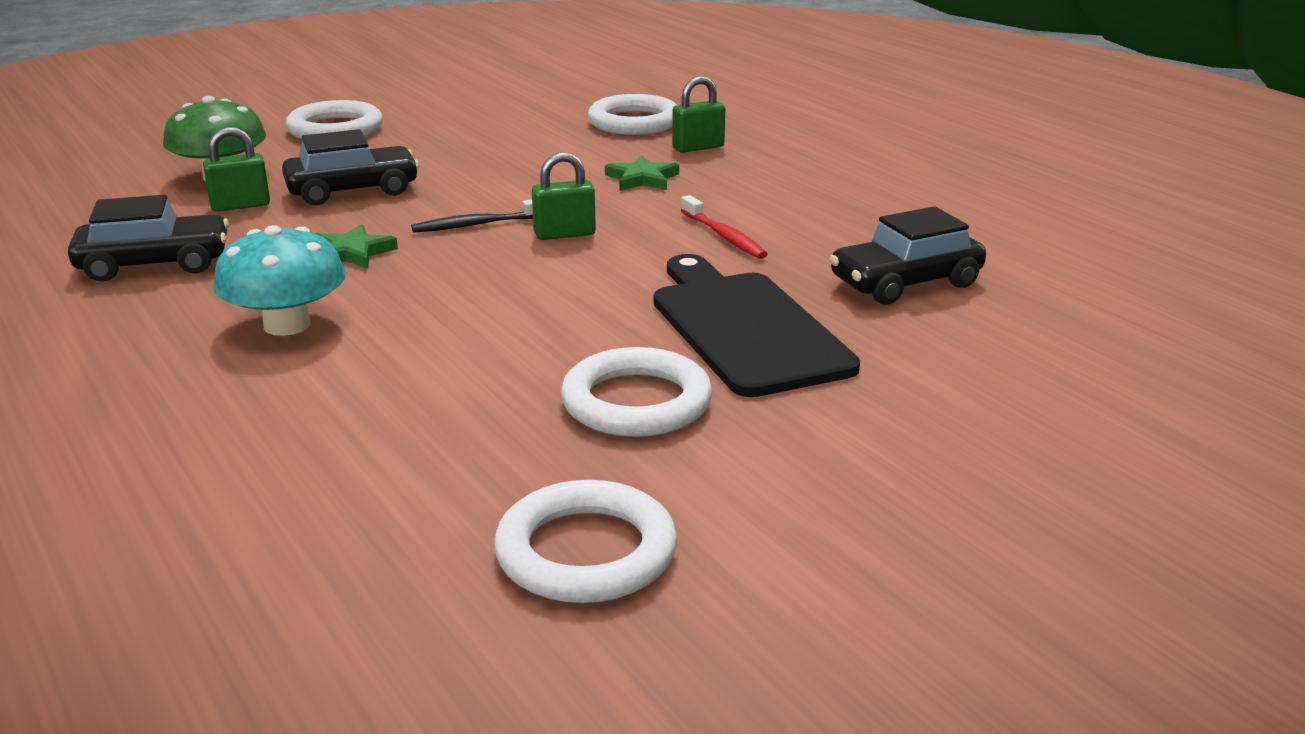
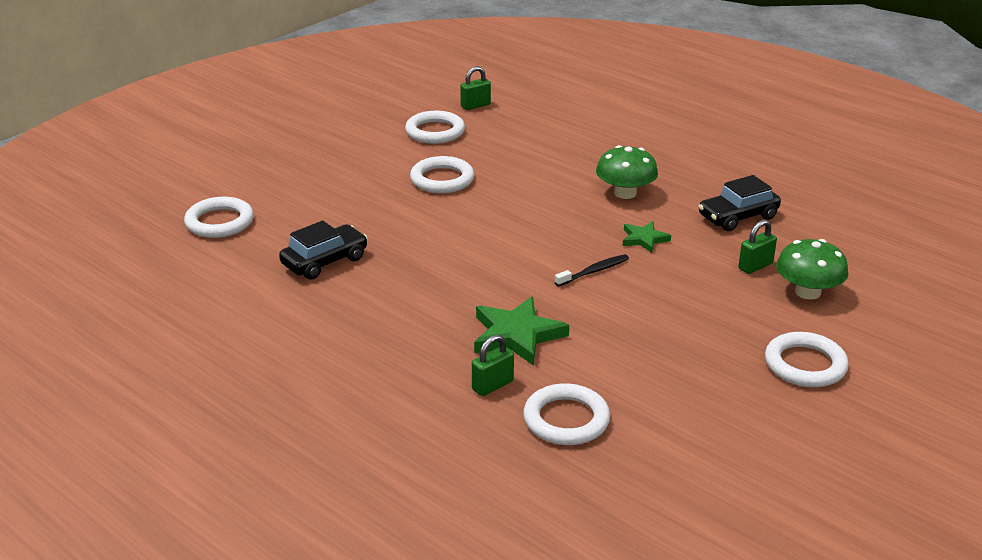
camera: 165 degrees right, 5 degrees up
turquoise mushroom [213,225,346,336] -> green mushroom [596,145,658,199]
black car [282,129,419,206] -> none
green padlock [532,152,596,240] -> green padlock moved to [460,66,491,110]
green star [605,155,679,191] -> green star [474,297,569,366], size x1.75
black cutting board [654,254,860,397] -> none
red toothbrush [681,195,768,259] -> none
none -> white ring [184,197,254,238]

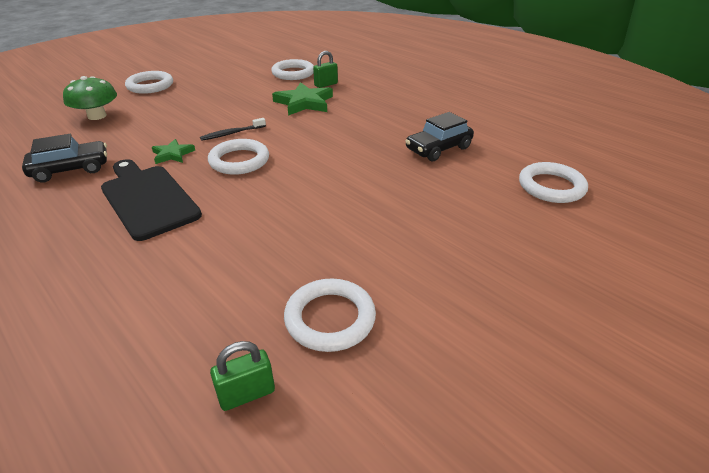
camera: 175 degrees left, 5 degrees up
white ring [410,156,474,193] -> white ring moved to [208,139,269,175]
green mushroom [596,145,658,199] -> black cutting board [101,159,202,241]
green padlock [738,220,777,274] -> none

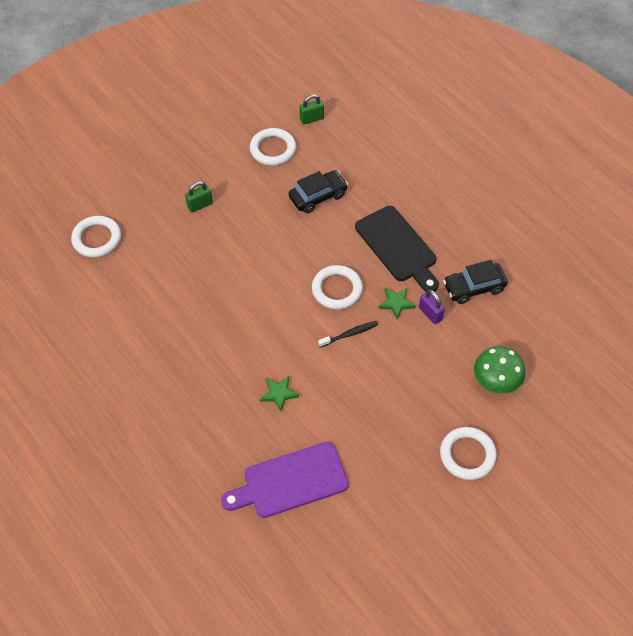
camera: 175 degrees left, 20 degrees up
white ring [271,59,314,80] -> purple cutting board [221,442,349,518]
green star [272,82,333,116] -> green star [260,376,299,411], size x0.57
green padlock [313,51,338,88] -> green padlock moved to [185,181,213,213]
black car [405,112,474,161] -> black car moved to [288,170,348,213]
none -> purple padlock [419,290,445,324]

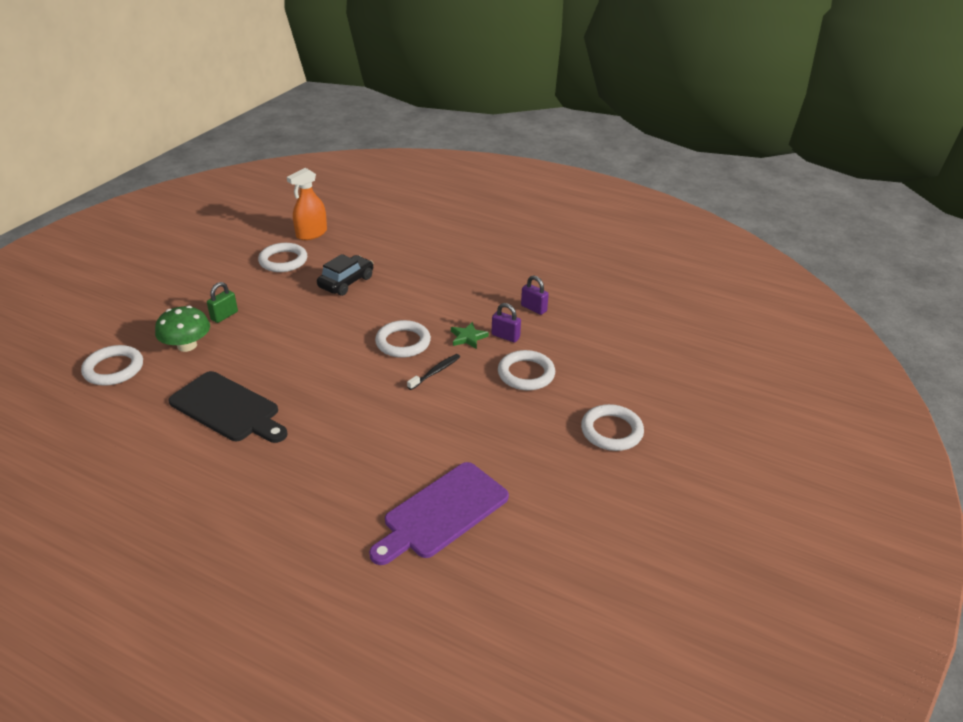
camera: 25 degrees left, 20 degrees down
green star [260,376,299,411] -> none
green padlock [299,94,324,124] -> orange spray bottle [287,168,327,240]
black cutting board [355,206,439,292] -> black cutting board moved to [168,371,288,443]
black car [443,260,508,304] -> purple padlock [521,275,549,315]
green mushroom [474,346,525,394] -> green mushroom moved to [155,306,210,352]
none -> white ring [498,350,555,390]

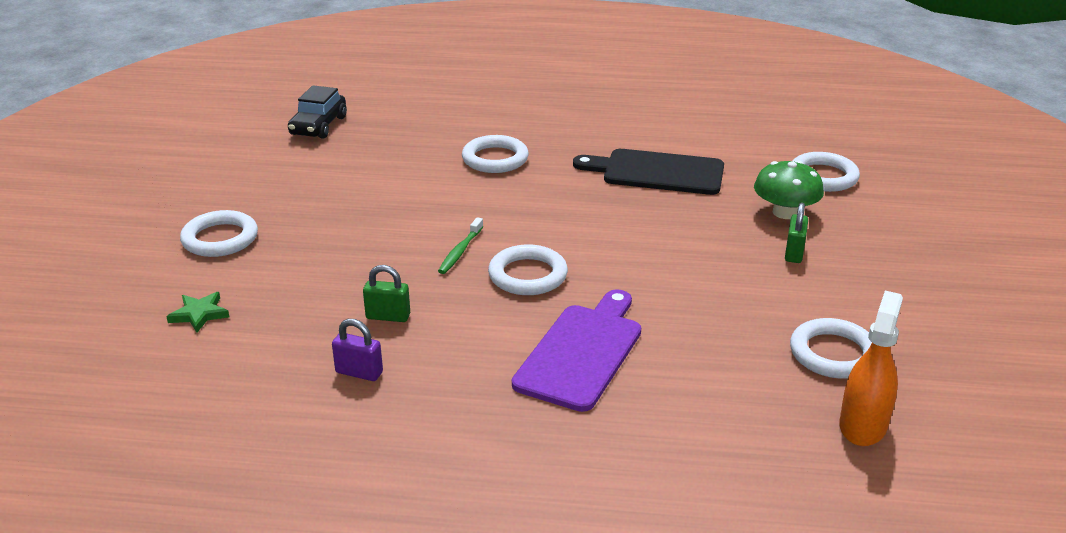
camera: 160 degrees right, 5 degrees down
black car [317,254,373,296] -> black car moved to [288,85,347,139]
purple cutting board [369,462,509,565] -> purple cutting board moved to [512,289,641,412]
black toothbrush [407,354,460,390] -> green toothbrush [438,217,483,274]
green star [451,322,489,349] -> green star moved to [166,292,229,333]
purple padlock [492,303,521,343] -> green padlock [363,265,410,322]
white ring [498,350,555,390] -> white ring moved to [462,135,529,173]

